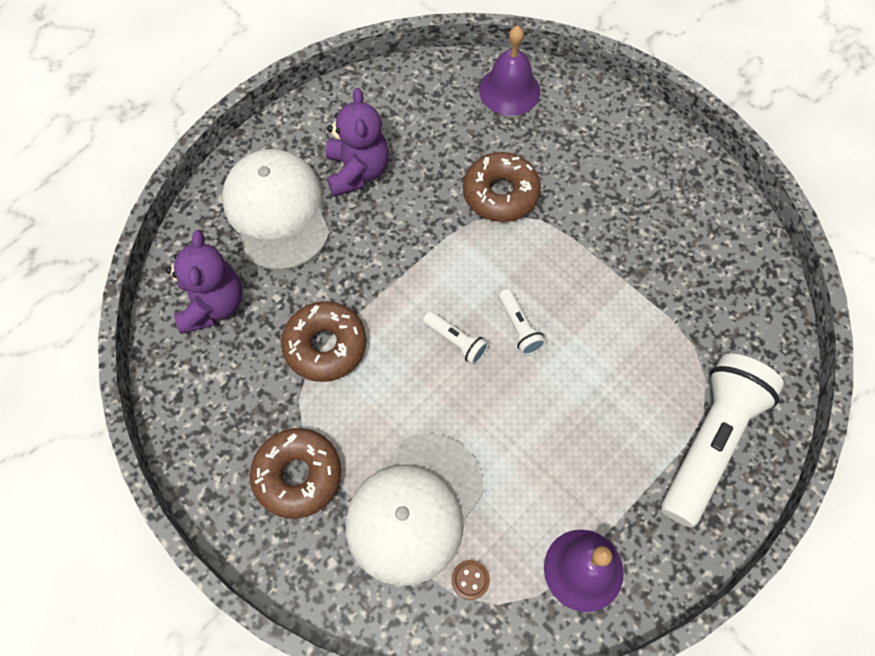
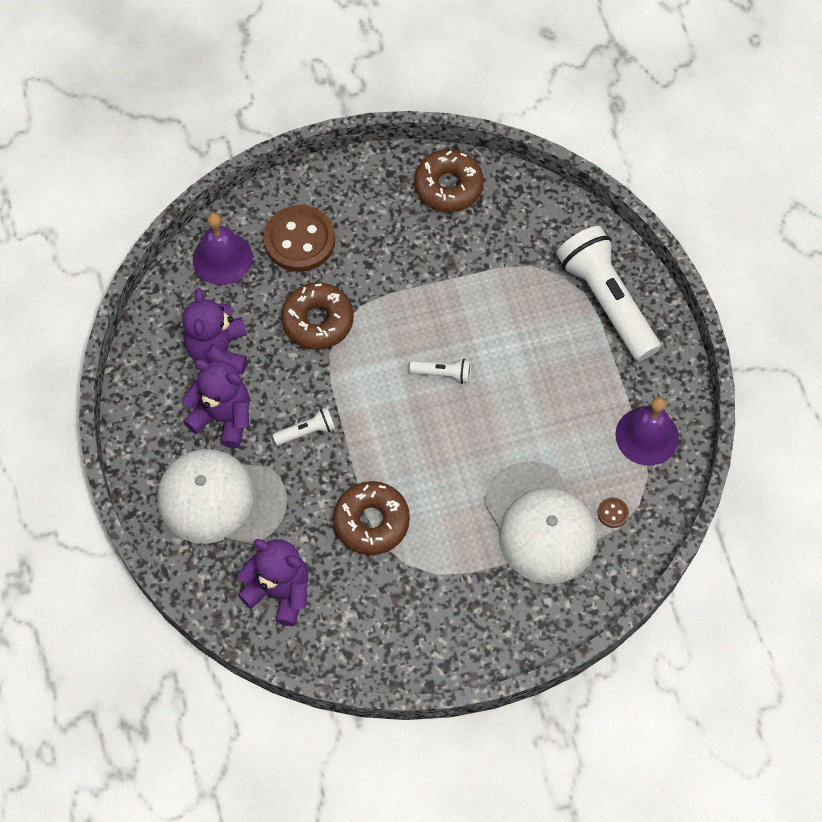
camera: 60 degrees left, 0 degrees up
brown donut [250,428,341,519] -> brown donut moved to [414,149,484,212]
white flashlight [423,311,489,365] -> white flashlight moved to [272,407,335,446]
none -> purple teddy bear [182,288,247,375]
none -> brown button [264,205,335,272]

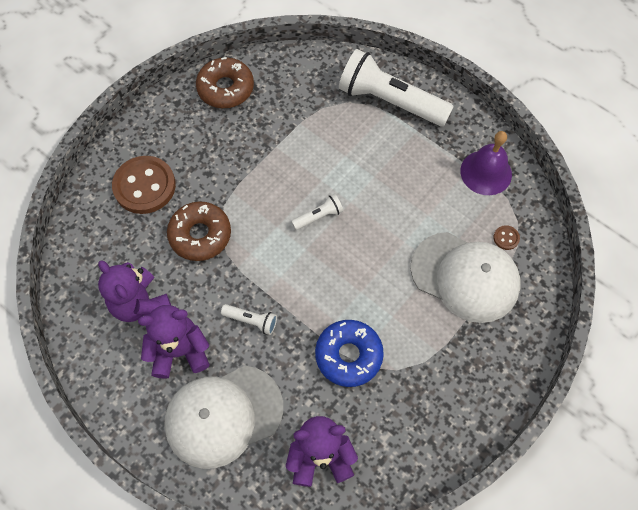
camera: 35 degrees left, 0 degrees up
purple bell [193,213,253,285] -> none
white flashlight [272,407,335,446] -> white flashlight turned 75 degrees clockwise [221,304,277,335]
brown donut [333,481,410,555] -> blue donut [315,320,384,387]

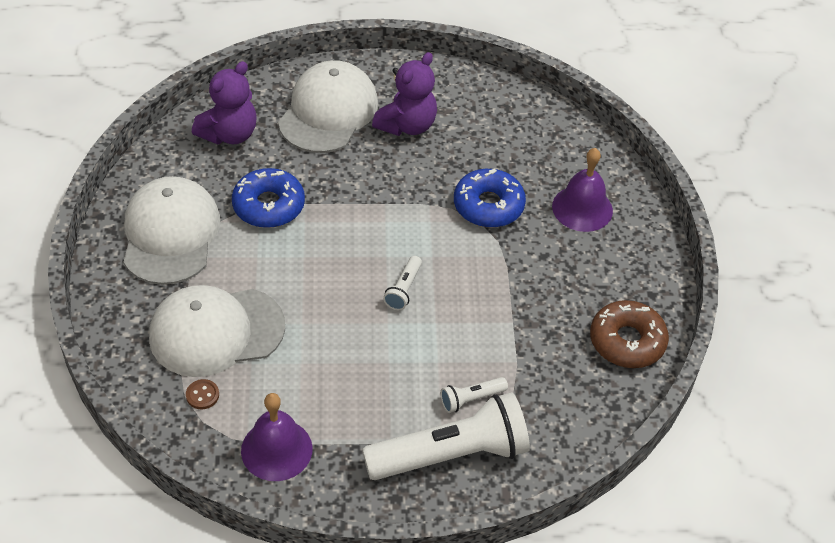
camera: 135 degrees right, 15 degrees down
purple teddy bear [98,260,171,322] -> none
brown button [112,156,176,214] -> purple bell [552,148,613,232]
brown donut [167,201,231,261] -> blue donut [454,169,526,228]
white flashlight [221,304,277,335] -> white flashlight moved to [440,377,508,413]
none -> white cap [124,176,220,285]

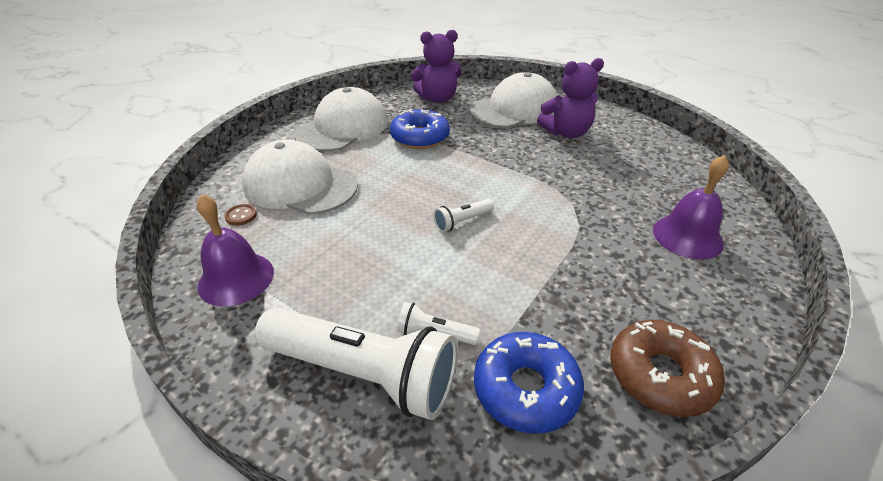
camera: 40 degrees right, 10 degrees down
blue donut [454,169,526,228] -> blue donut moved to [474,332,584,434]

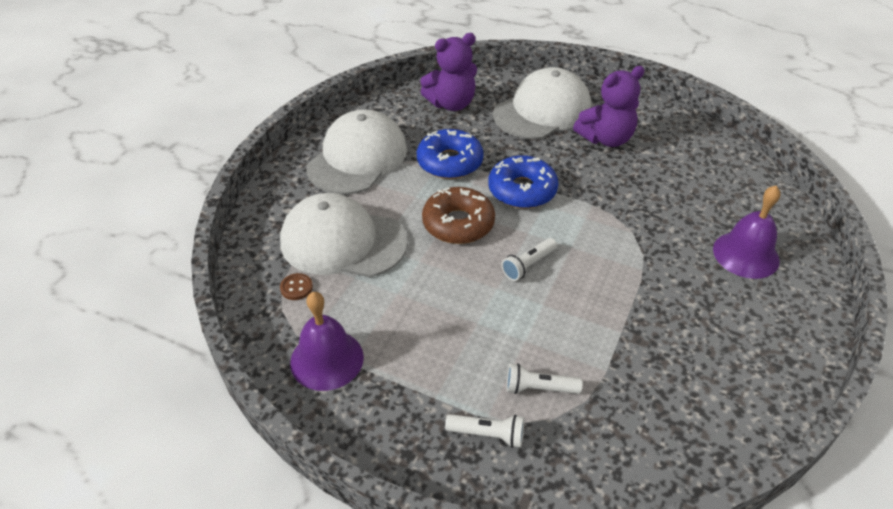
camera: 10 degrees left, 5 degrees up
white flashlight [255,308,458,420] -> white flashlight [445,414,524,448], size x0.43
blue donut [474,332,584,434] -> blue donut moved to [488,155,558,209]
brown donut [610,320,725,417] -> brown donut moved to [422,187,495,244]

